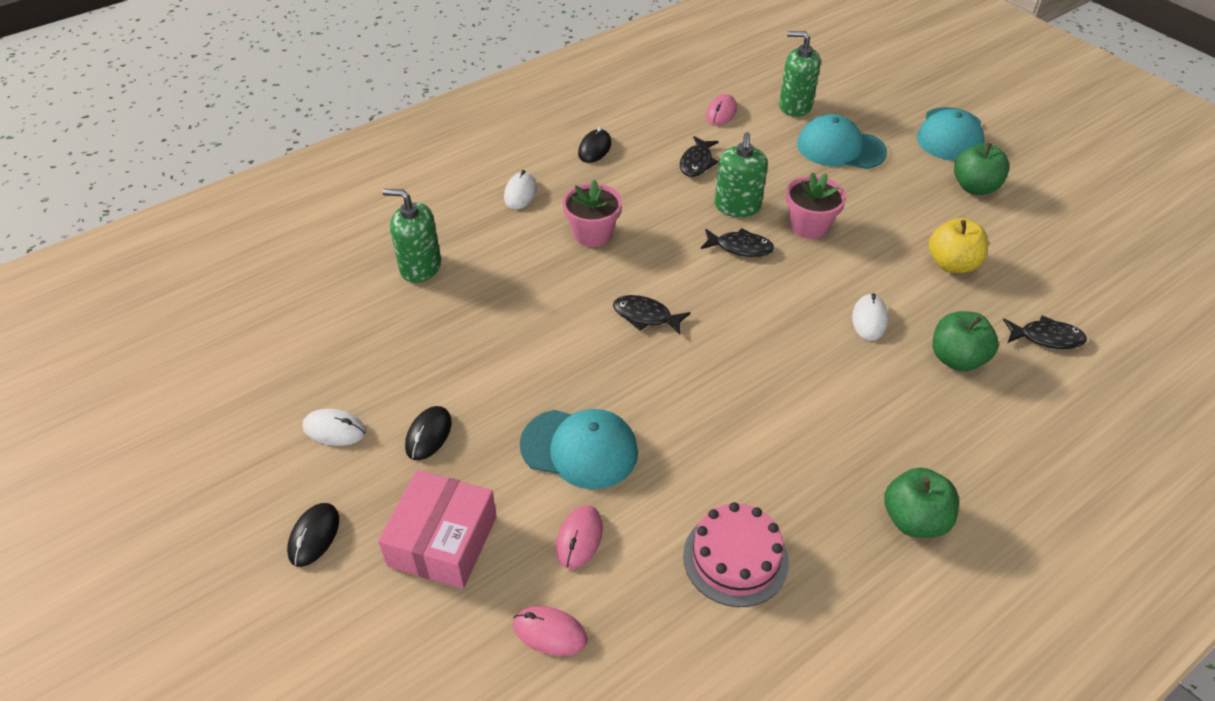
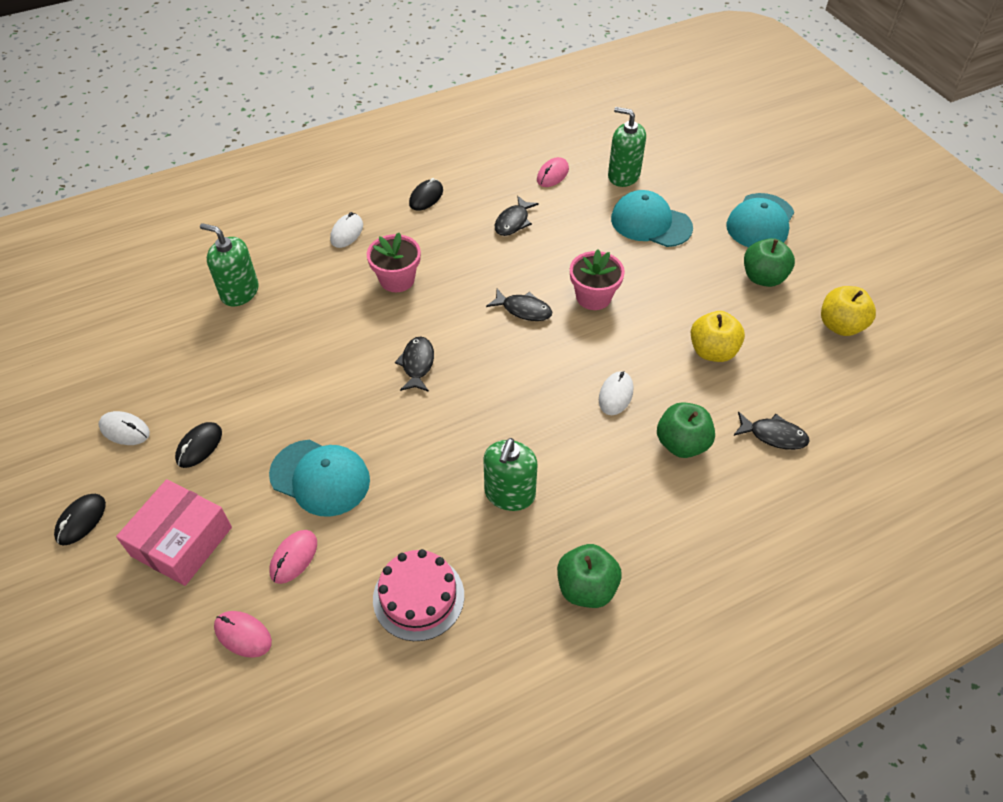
camera: 10 degrees right, 5 degrees up
black fish [613,295,691,335] -> black fish turned 60 degrees clockwise [395,336,434,392]
green soap dispenser [715,132,768,217] -> green soap dispenser moved to [483,438,538,511]
none -> yellow apple [821,286,876,336]

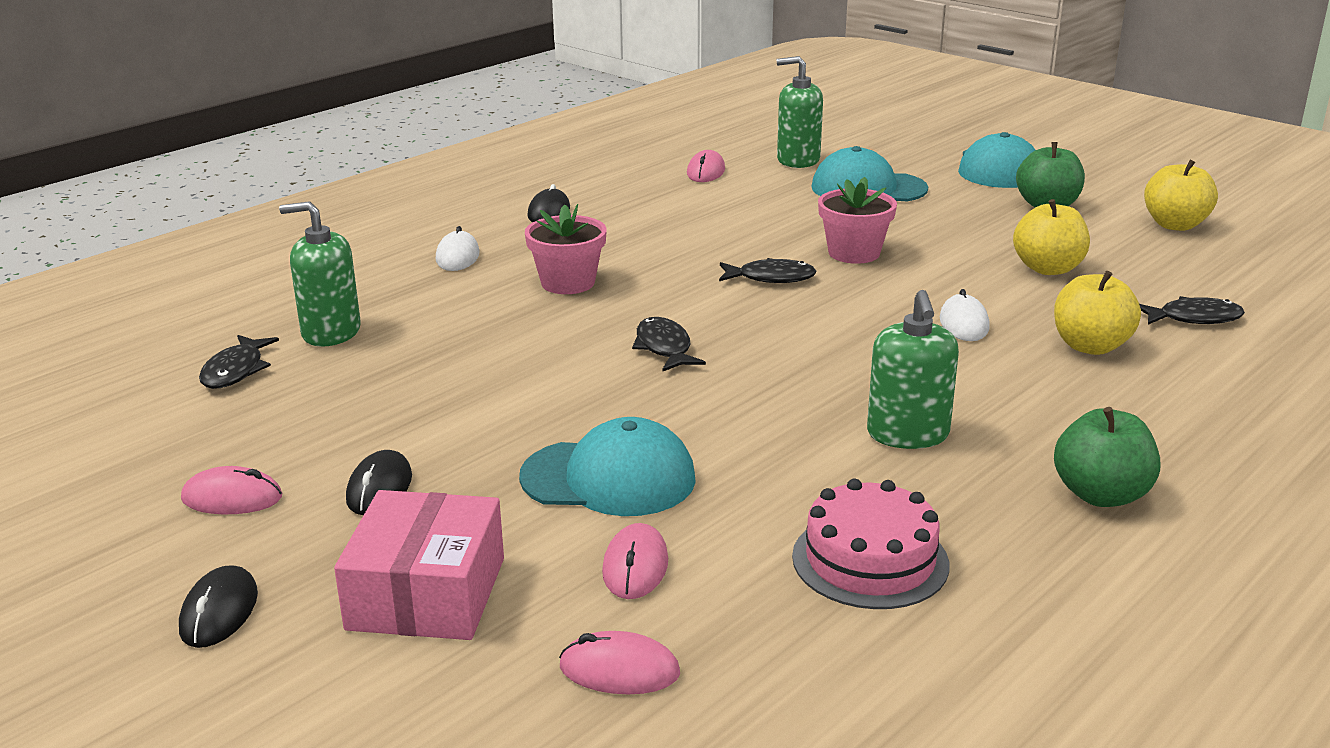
camera: 20 degrees left, 25 degrees down
white mouse [99,411,150,445] -> pink mouse [181,466,282,514]
black fish [495,196,539,236] -> black fish moved to [199,335,279,389]
green apple [657,402,715,458] -> yellow apple [1054,271,1141,355]

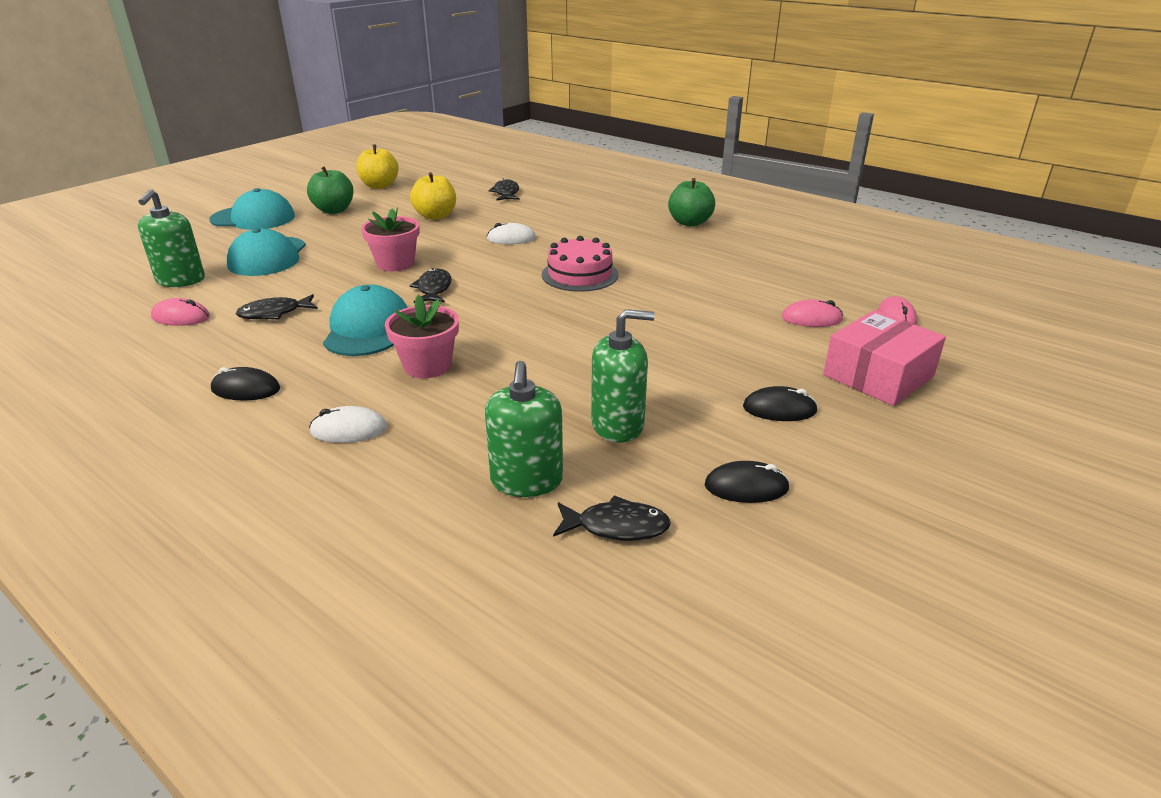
camera: 95 degrees left, 5 degrees up
black mouse [179,565,258,648] -> black mouse moved to [705,461,790,503]
pink mouse [181,466,282,514] -> none
pink box [334,490,504,640] -> pink box turned 45 degrees counterclockwise [823,310,946,406]
turquoise cap [519,417,696,516] -> turquoise cap moved to [323,285,408,356]
black fish [632,317,706,372] -> black fish moved to [235,294,318,320]
pink cake [792,479,949,609] -> pink cake moved to [542,236,619,292]
green soap dispenser [867,290,959,449] -> green soap dispenser moved to [591,309,655,442]
yellow apple [1054,271,1141,355] -> none

